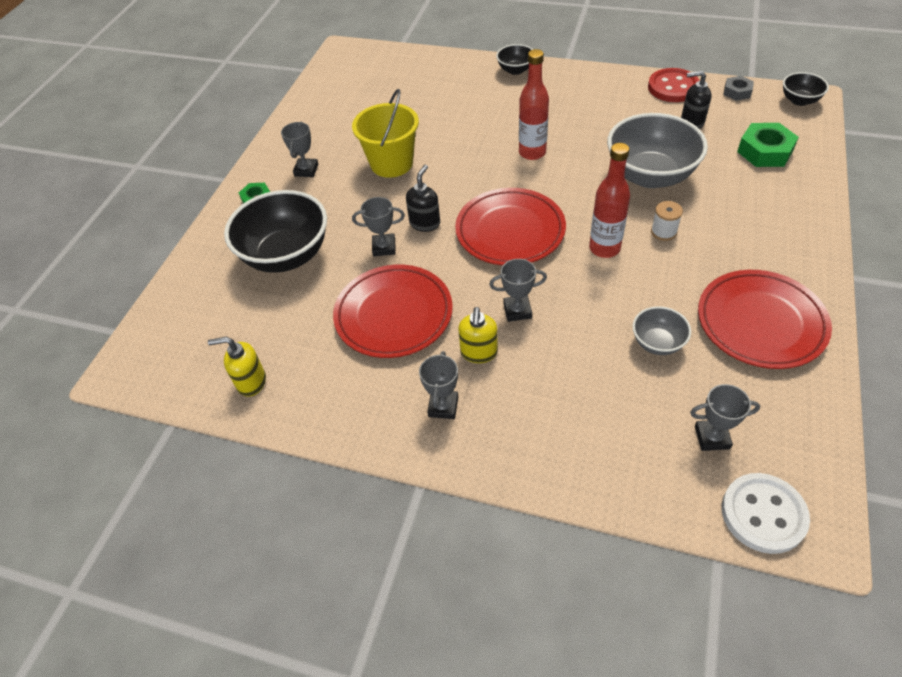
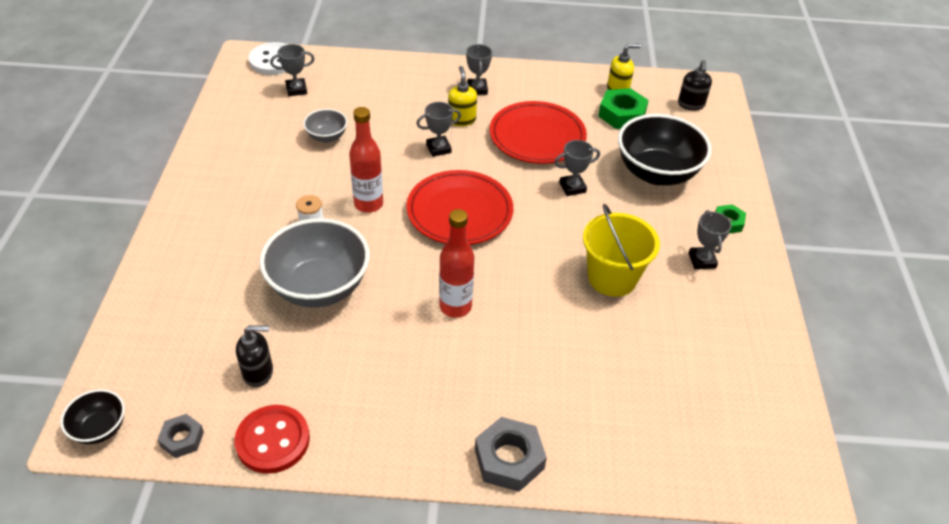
camera: 160 degrees right, 5 degrees down
black soap dispenser [406,164,440,232] -> black soap dispenser moved to [678,60,712,110]
black bowl [496,44,533,75] -> grey nut [475,417,547,492]
red plate [698,270,832,369] -> none
green nut [737,123,799,167] -> green nut moved to [598,88,649,129]

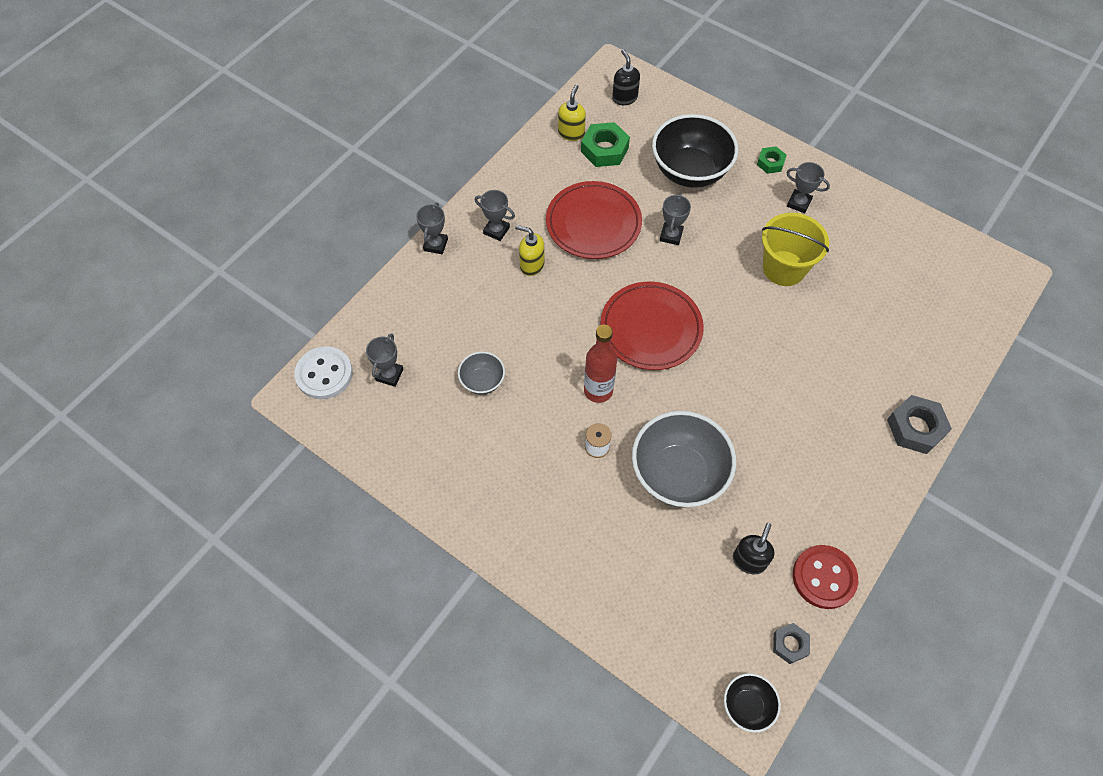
camera: 55 degrees left, 15 degrees up
grey trophy [416,102,461,157] -> grey trophy moved to [416,202,448,254]
red bottle [439,209,474,318] -> none
black soap dispenser [678,60,712,110] -> black soap dispenser turned 150 degrees counterclockwise [612,49,640,105]

